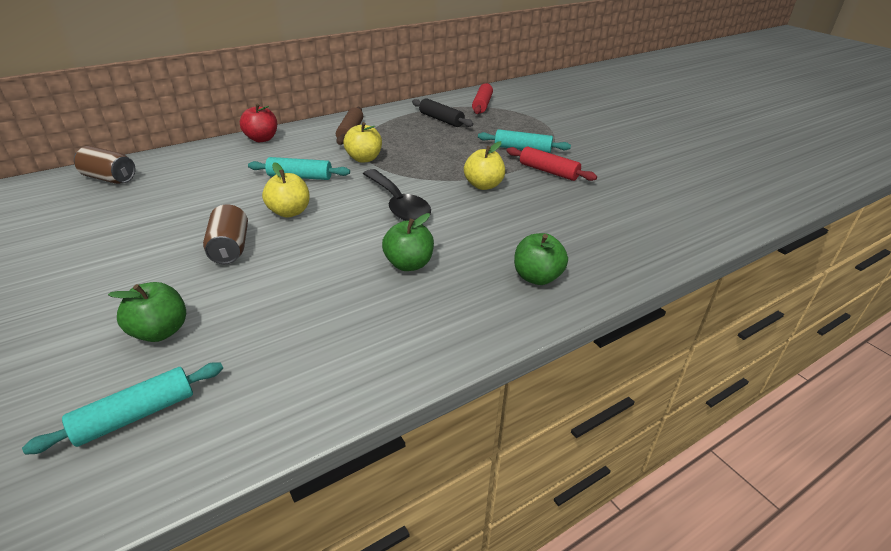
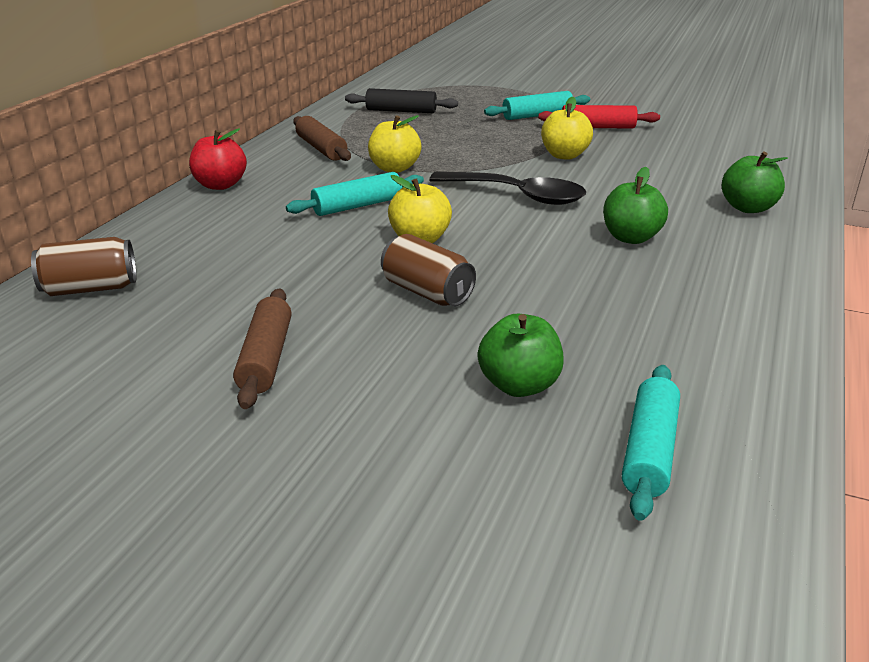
camera: 35 degrees left, 5 degrees down
red rolling pin [472,83,493,114] -> none
none -> brown rolling pin [233,288,292,409]

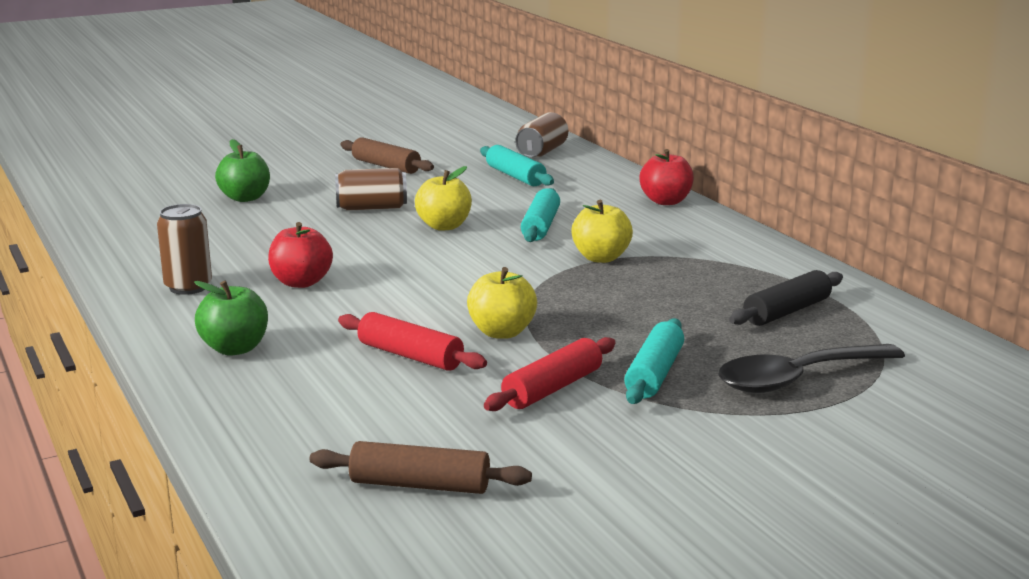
camera: 130 degrees right, 10 degrees down
brown rolling pin [293,116,351,161] -> brown rolling pin moved to [310,441,532,494]
black spoon [429,171,586,205] -> black spoon moved to [718,344,905,393]
green apple [603,167,668,244] -> red apple [268,222,333,288]
turquoise rolling pin [622,365,680,521] -> turquoise rolling pin moved to [480,145,554,186]
none -> brown can [157,204,212,295]
none -> red rolling pin [338,312,487,371]

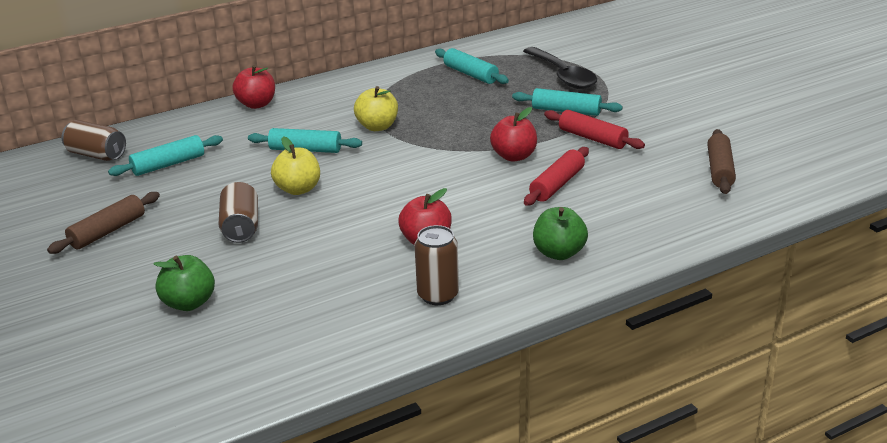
camera: 90 degrees left, 10 degrees up
yellow apple [467,267,537,339] -> red apple [490,107,537,162]
black rolling pin [729,270,843,326] -> turquoise rolling pin [435,48,509,84]

